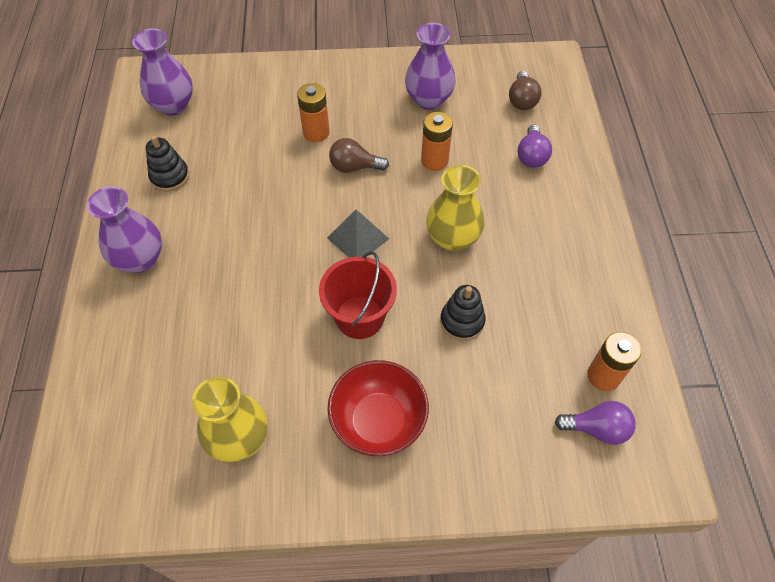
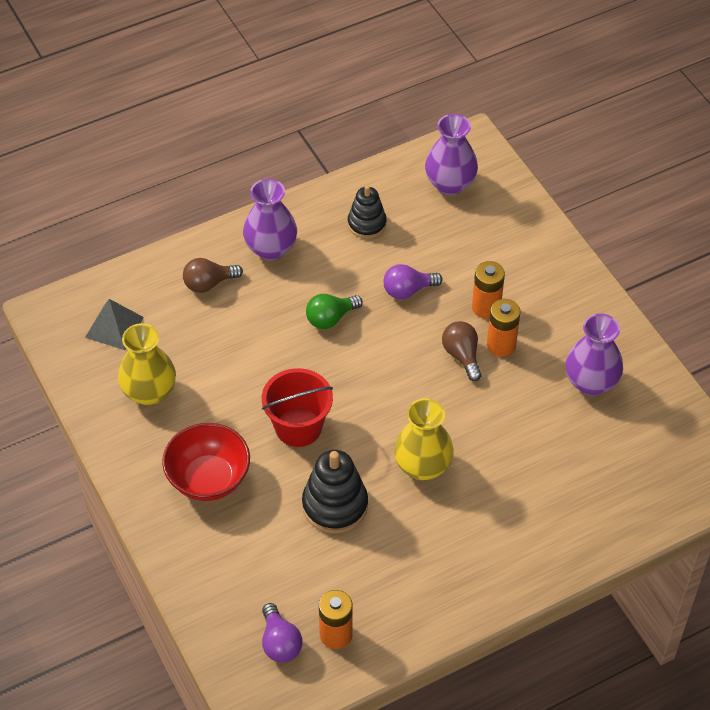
camera: 65 degrees right, 5 degrees down
grey pyramid [327,209,389,257] -> grey pyramid moved to [85,299,144,350]
orange battery [421,112,453,171] -> orange battery moved to [487,299,521,357]
black stacking toy [440,285,486,341] -> black stacking toy [302,450,368,534], size x1.51
brown light bulb [509,71,541,110] -> brown light bulb moved to [183,258,243,293]
purple light bulb [518,124,552,168] -> purple light bulb moved to [383,264,443,299]
none -> green light bulb [306,294,363,329]

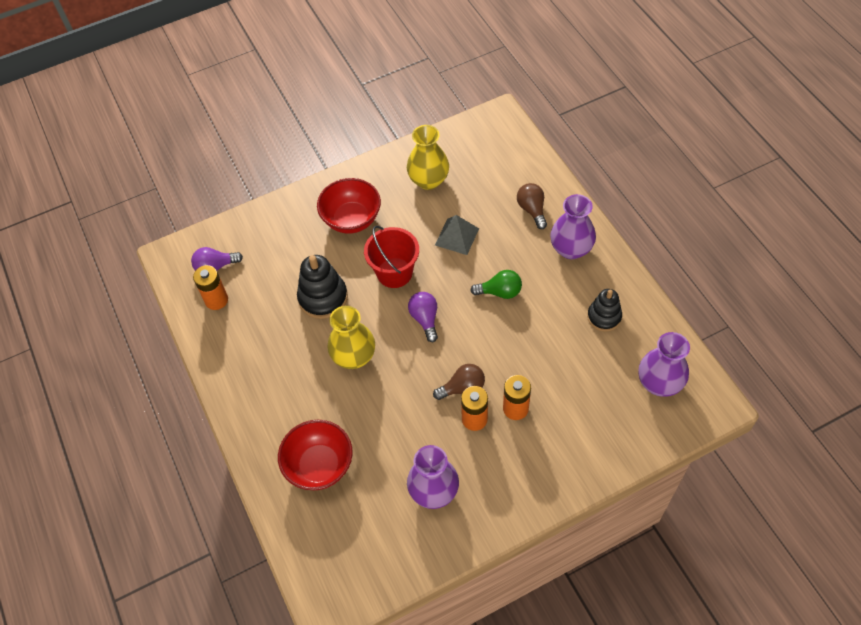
camera: 95 degrees right, 5 degrees up
grey pyramid [85,299,144,350] -> grey pyramid moved to [435,215,479,255]
green light bulb [306,294,363,329] -> green light bulb turned 120 degrees clockwise [470,270,522,299]
purple light bulb [383,264,443,299] -> purple light bulb moved to [408,292,438,342]
none -> red bowl [278,420,353,490]

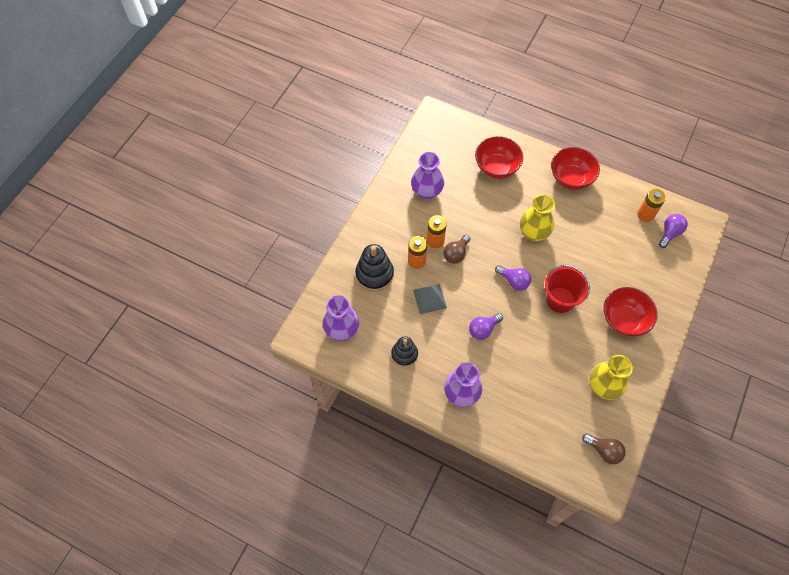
camera: 140 degrees right, 5 degrees up
black stacking toy [297,255,348,319] -> black stacking toy moved to [355,244,394,291]
grey pyramid [435,215,479,255] -> grey pyramid moved to [413,284,447,314]
green light bulb [470,270,522,299] -> purple light bulb [469,313,503,340]
brown light bulb [517,183,547,229] -> brown light bulb moved to [582,433,626,464]
none -> red bowl [551,147,600,190]

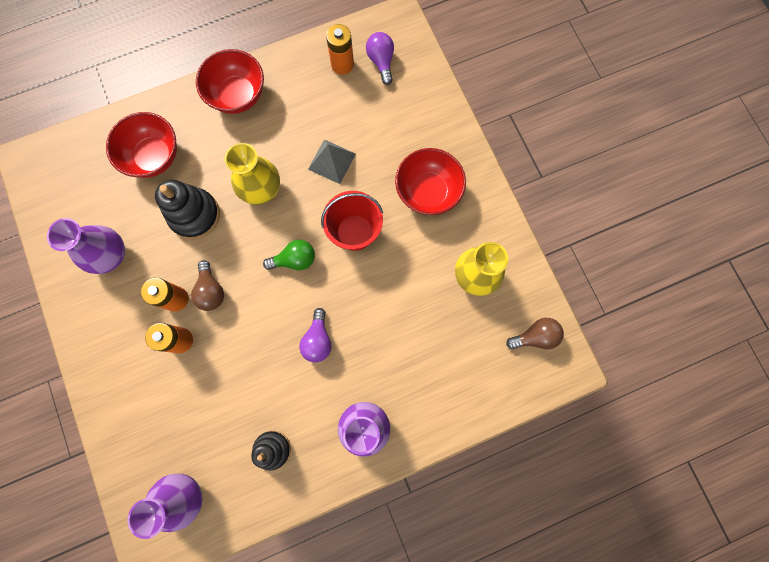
camera: 50 degrees left, 15 degrees up
black stacking toy [355,244,394,291] -> black stacking toy moved to [155,180,220,239]
grey pyramid [413,284,447,314] -> grey pyramid moved to [308,139,356,184]
purple light bulb [495,265,531,291] -> green light bulb [263,240,315,270]

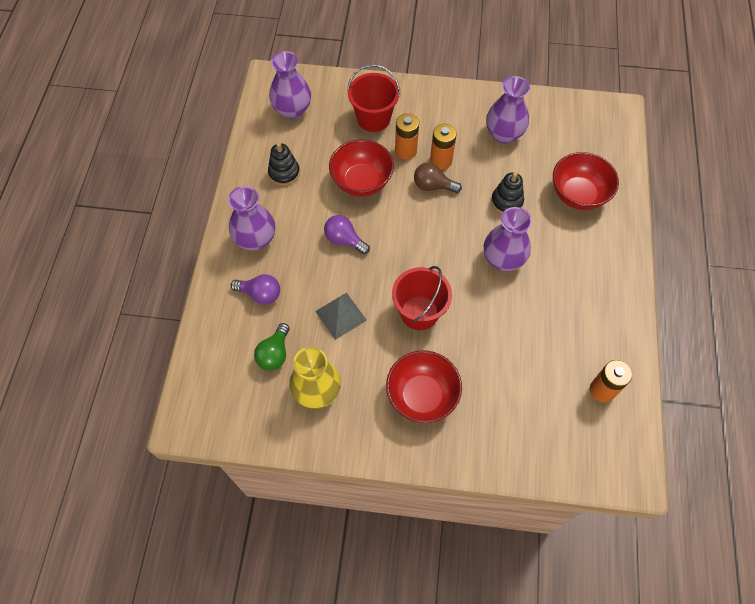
camera: 120 degrees right, 15 degrees down
black stacking toy [155,180,220,239] -> black stacking toy [491,172,524,214], size x0.66
red bowl [196,49,264,114] -> red bowl moved to [329,139,394,197]
yellow vase [225,143,280,205] -> purple vase [484,207,532,271]
green light bulb [263,240,315,270] -> green light bulb moved to [254,323,289,370]
grey pyramid [308,139,356,184] -> grey pyramid moved to [315,293,367,340]
purple light bulb [366,32,394,85] -> purple light bulb moved to [231,274,280,305]
brown light bulb [506,318,564,349] -> none
none -> red bucket [347,64,400,132]

